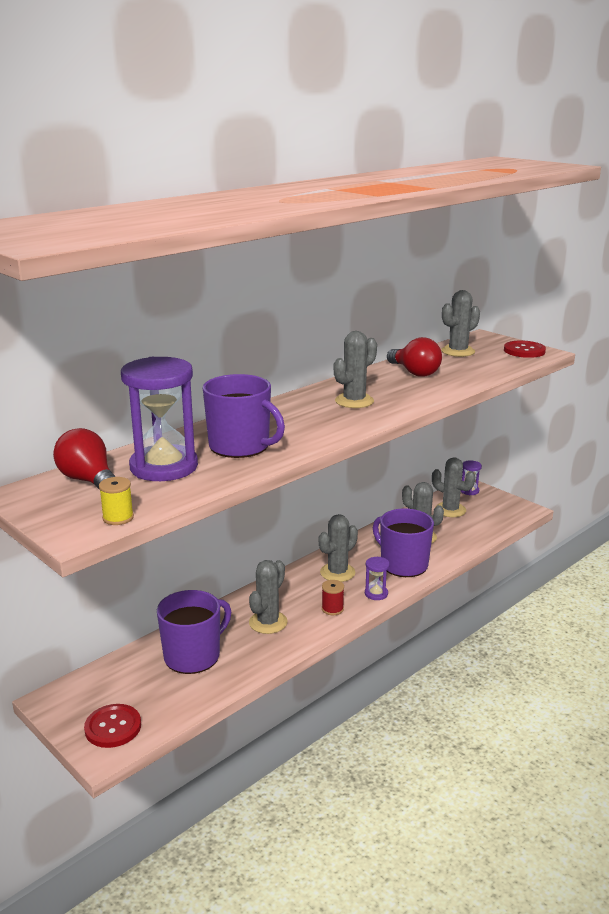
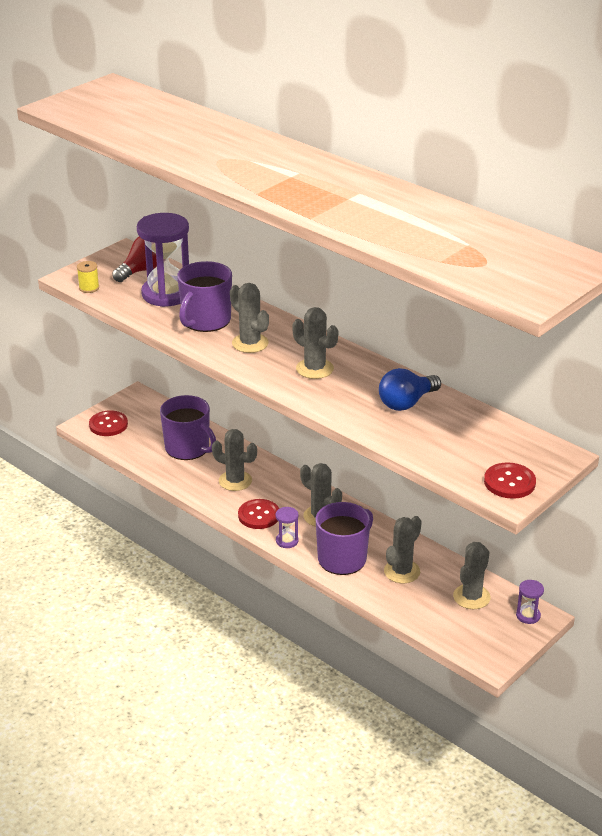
camera: 85 degrees right, 10 degrees up
red spool [322,580,344,615] -> red button [238,499,279,529]
red light bulb [387,337,442,377] -> blue light bulb [379,368,441,411]
grey cactus [441,290,480,357] -> grey cactus moved to [230,283,269,353]

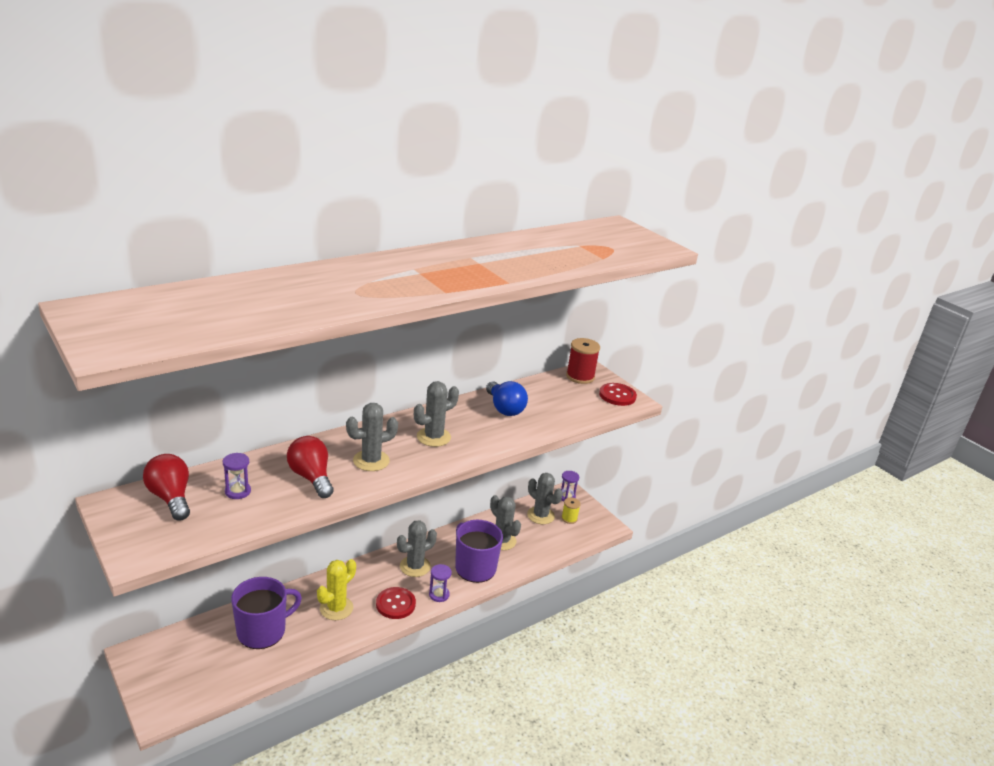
camera: 80 degrees left, 5 degrees down
yellow spool [77,261,99,293] -> yellow spool moved to [561,498,581,524]
red button [89,410,128,436] -> none
purple hourglass [137,213,189,307] -> purple hourglass [223,453,251,499], size x0.44
purple mug [177,261,232,332] -> red light bulb [287,436,334,498]
grey cactus [212,429,257,491] -> yellow cactus [317,559,356,620]
none -> red spool [566,338,600,384]

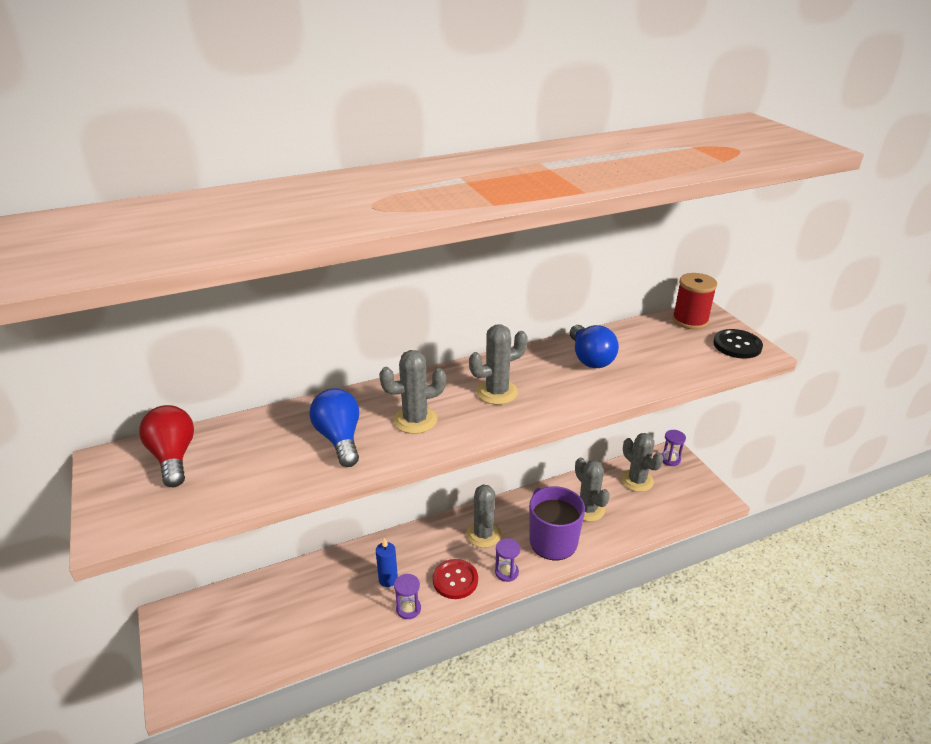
camera: 15 degrees right, 5 degrees up
purple hourglass [223,453,251,499] -> purple hourglass moved to [394,574,421,619]
purple mug [231,577,302,649] -> none
red light bulb [287,436,334,498] -> blue light bulb [309,388,359,467]
yellow cactus [317,559,356,620] -> blue candle [376,538,398,587]
grey cactus [397,520,437,577] -> grey cactus turned 75 degrees counterclockwise [466,484,501,548]
yellow spool [561,498,581,524] -> none
red button [599,383,637,406] -> black button [713,329,763,359]

